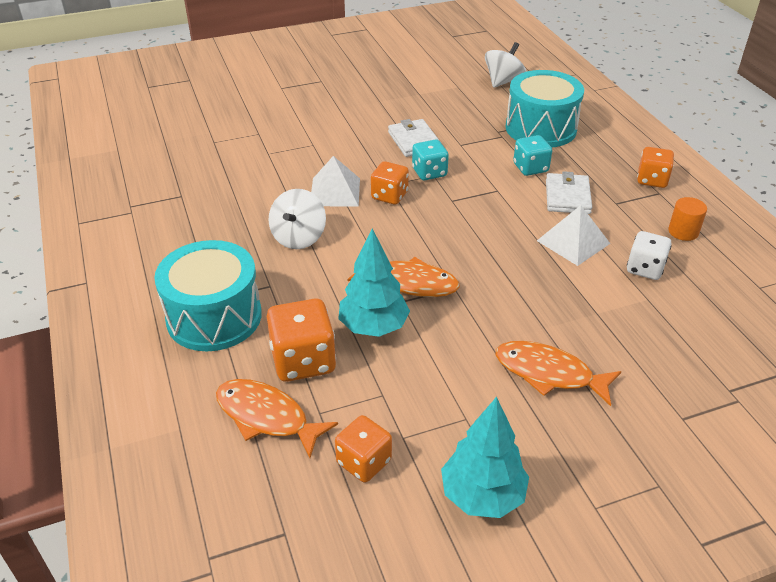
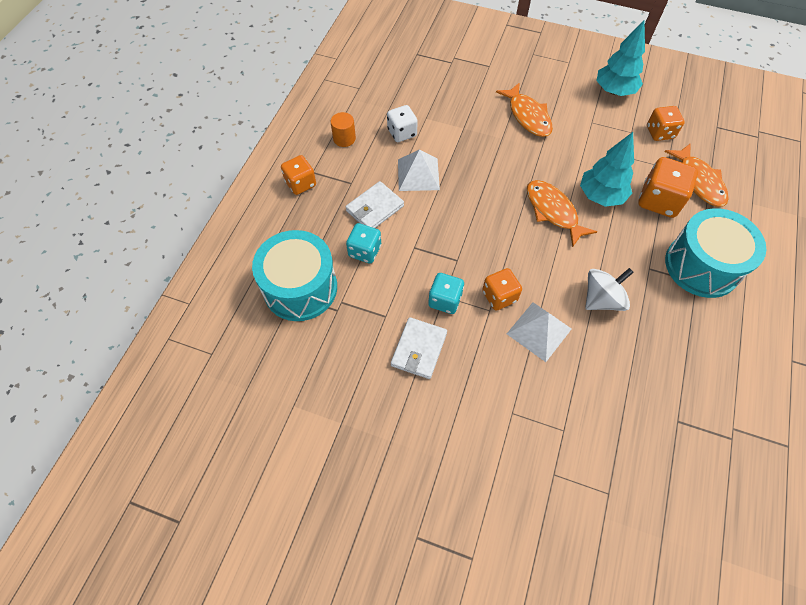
camera: 140 degrees left, 20 degrees up
white spinning top [485,42,527,88] -> none

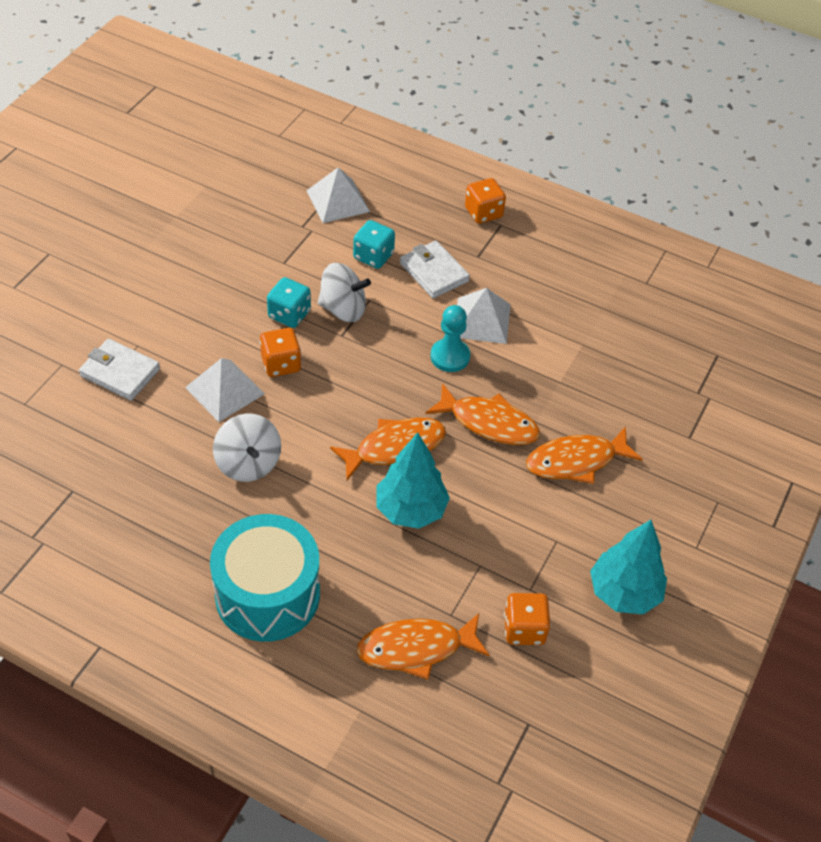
camera: 95 degrees right, 10 degrees down
turquoise drum [252,230,337,321] -> white pyramid [306,167,370,223]
orange cylinder [331,112,356,147] -> none
white dice [387,105,418,142] -> none
white wallet [391,317,447,379] -> white wallet moved to [79,339,160,401]
orange dice [638,157,698,218] -> none
none -> white spinning top [318,263,371,322]
none -> orange fish [425,383,540,445]
none -> turquoise pawn [431,305,470,372]

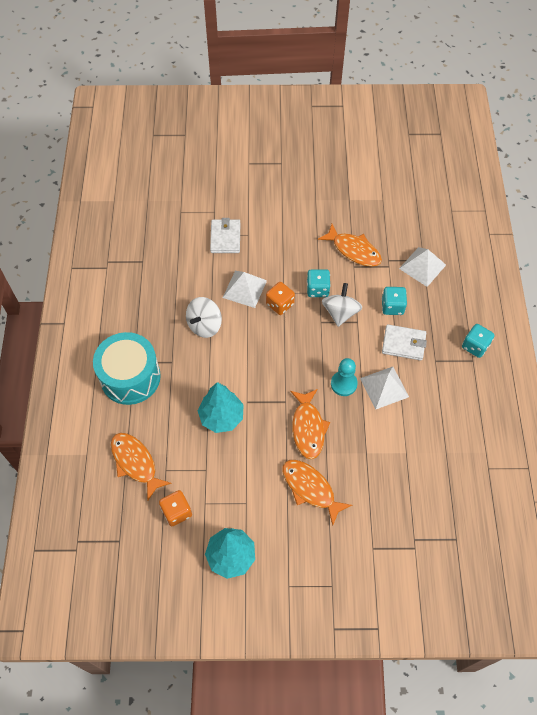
camera: 65 degrees right, 10 degrees up
white spinning top [318,263,371,322] -> white spinning top turned 150 degrees counterclockwise [322,283,362,327]
orange fish [330,417,446,480] -> orange fish moved to [318,224,382,267]
white wallet [400,241,470,298] -> white wallet turned 75 degrees clockwise [382,324,427,361]
orange dice [465,178,506,224] -> turquoise dice [462,324,495,358]

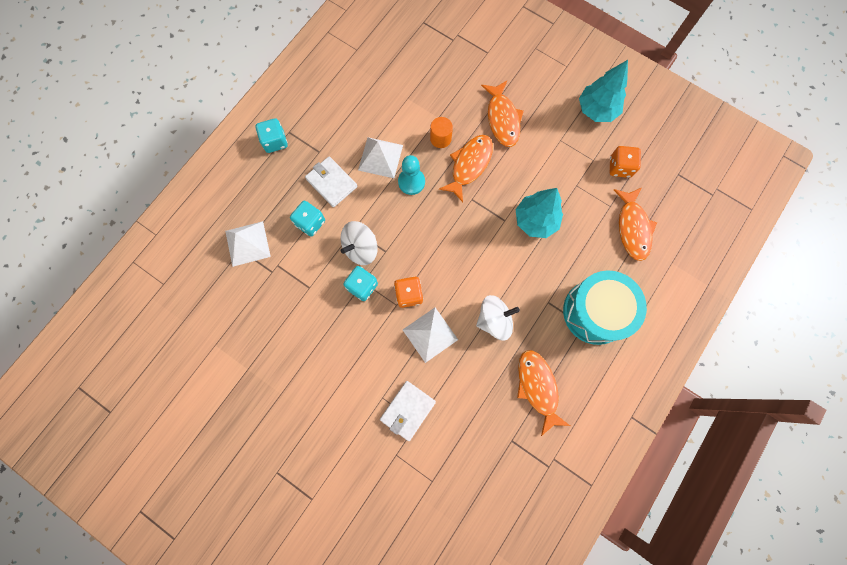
camera: 145 degrees left, 15 degrees up
orange fish [318,224,382,267] -> orange fish moved to [517,350,570,436]
none -> orange cylinder [430,117,453,148]

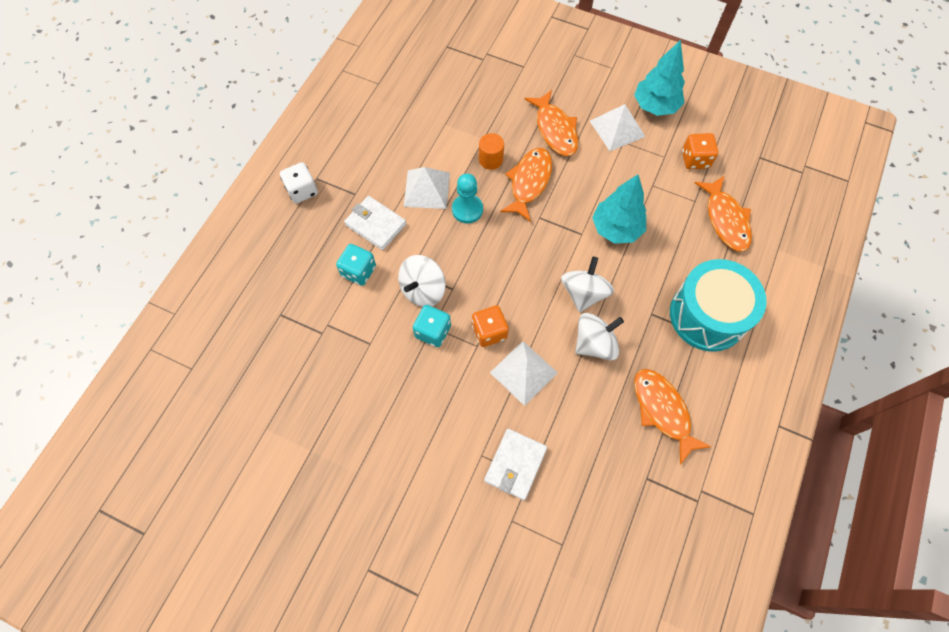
camera: 10 degrees left, 10 degrees down
white pyramid [225,221,271,267] -> white pyramid moved to [590,104,645,151]
turquoise dice [256,118,288,153] -> white dice [280,162,318,203]
none -> white spinning top [561,257,614,312]

